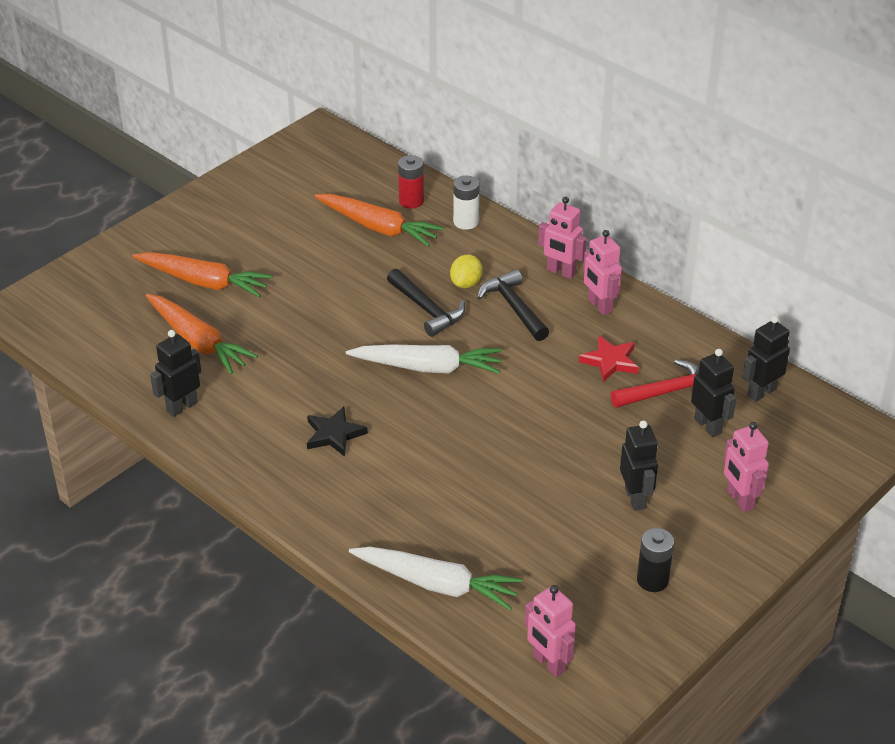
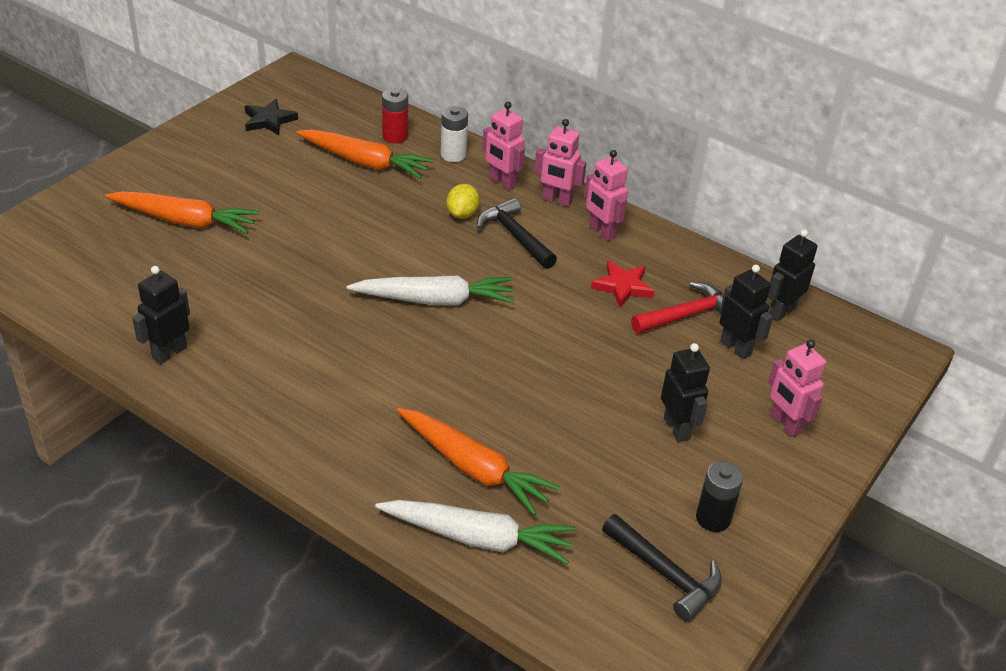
camera: 10 degrees left, 0 degrees up
orange carrot [146,294,258,374] -> orange carrot moved to [397,408,560,515]
black star [307,406,368,457] -> black star moved to [245,99,298,135]
black hammer [387,269,465,337] -> black hammer moved to [602,514,722,622]
pink robot [525,585,576,677] -> pink robot moved to [483,102,525,190]

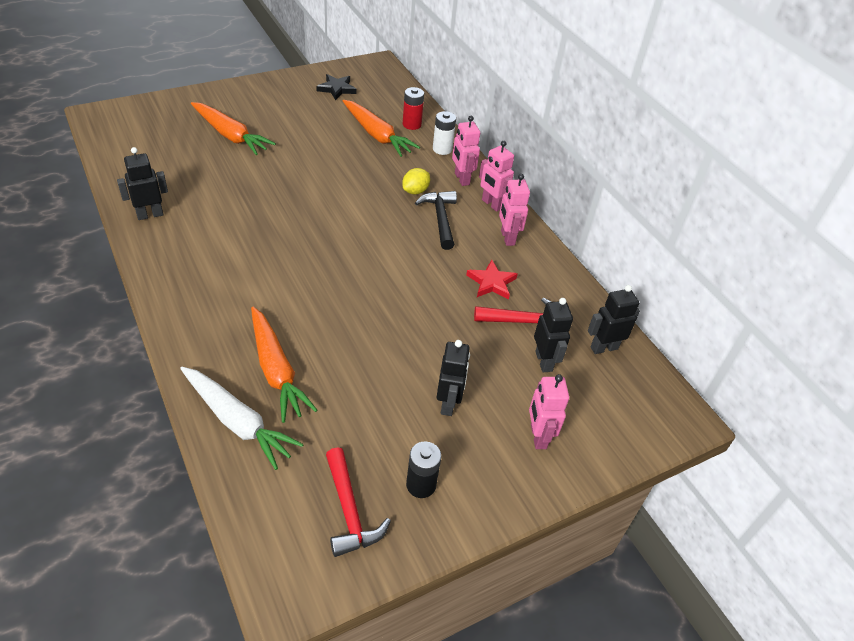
camera: 25 degrees right, 5 degrees up
white carrot [346,275,514,305] -> none
black hammer [602,514,722,622] -> red hammer [326,447,391,557]

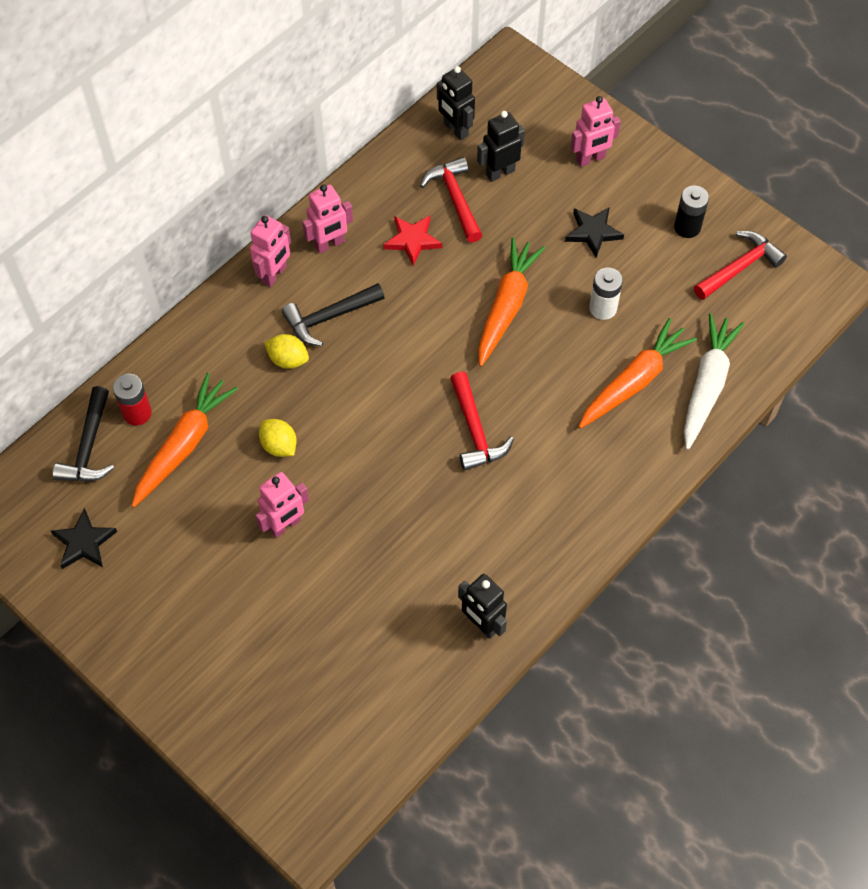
camera: 105 degrees left, 15 degrees up
orange carrot [191,102,276,155] -> orange carrot moved to [478,238,545,367]
white battery [433,111,456,155] -> white battery moved to [589,268,623,320]
black robot [437,340,470,416] -> black star [565,207,624,257]
pink robot [452,116,480,186] -> pink robot moved to [255,472,309,538]
none -> black hammer [52,386,114,482]
none -> yellow lemon [259,419,297,457]
none -> red hammer [450,372,514,471]

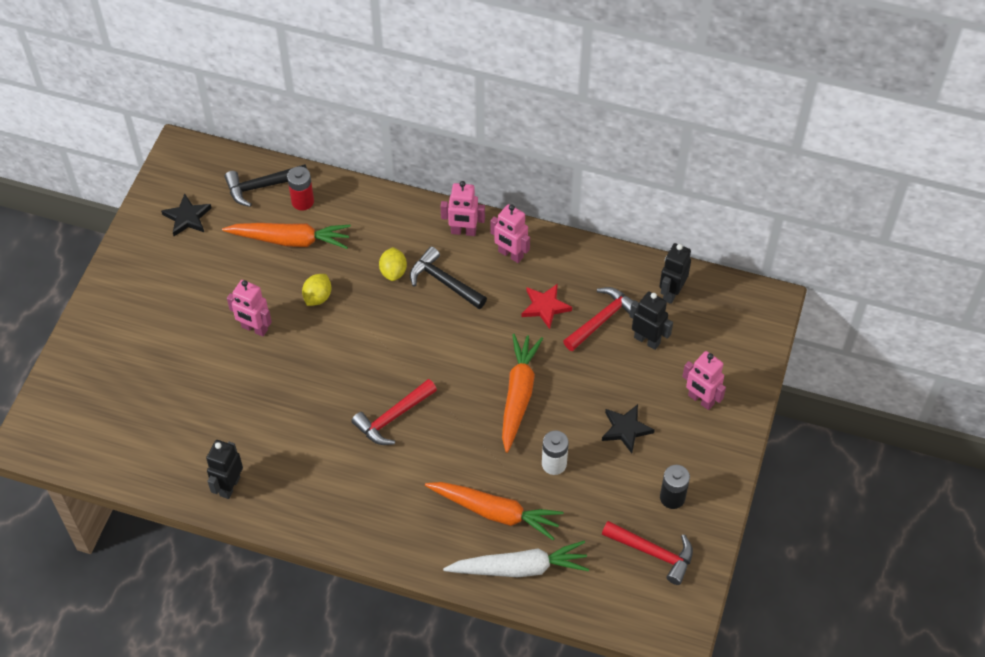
camera: 65 degrees right, 5 degrees down
orange carrot [478,238,545,367] -> orange carrot turned 75 degrees counterclockwise [502,334,543,453]

